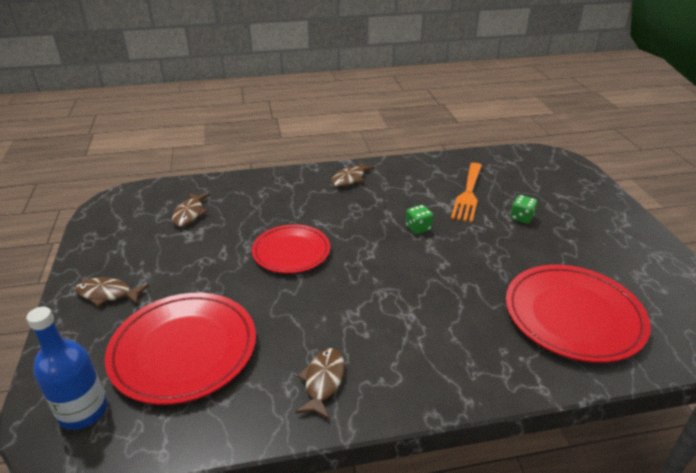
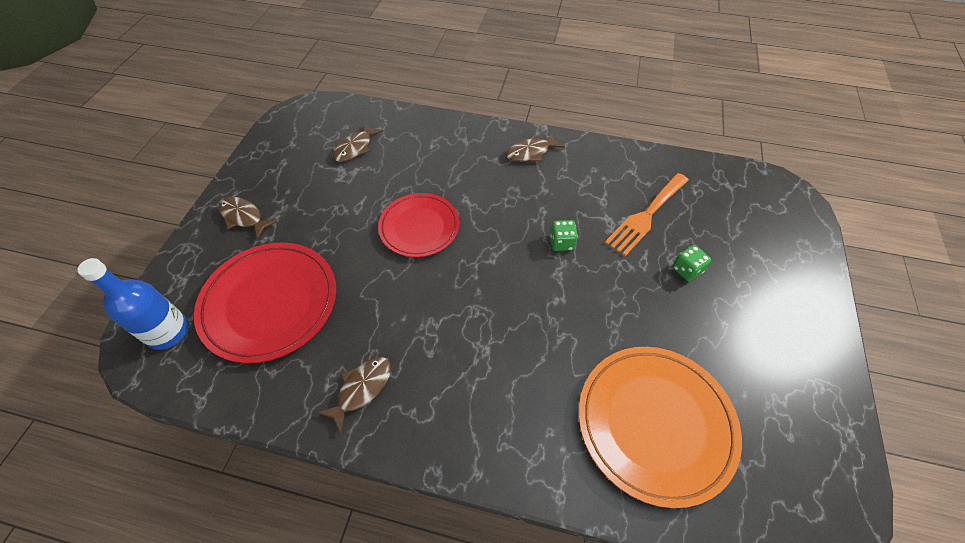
camera: 25 degrees right, 20 degrees up
red plate [506,265,651,363] -> orange plate [579,347,742,508]

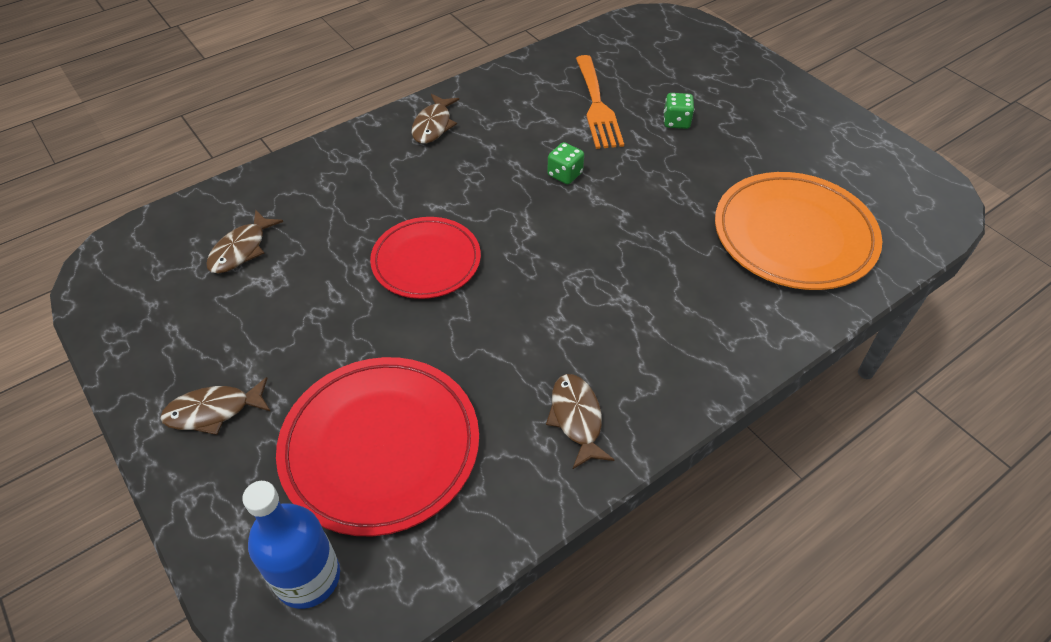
camera: 50 degrees left, 5 degrees down
brown fish [333,122,383,162] -> brown fish turned 45 degrees clockwise [206,210,283,274]

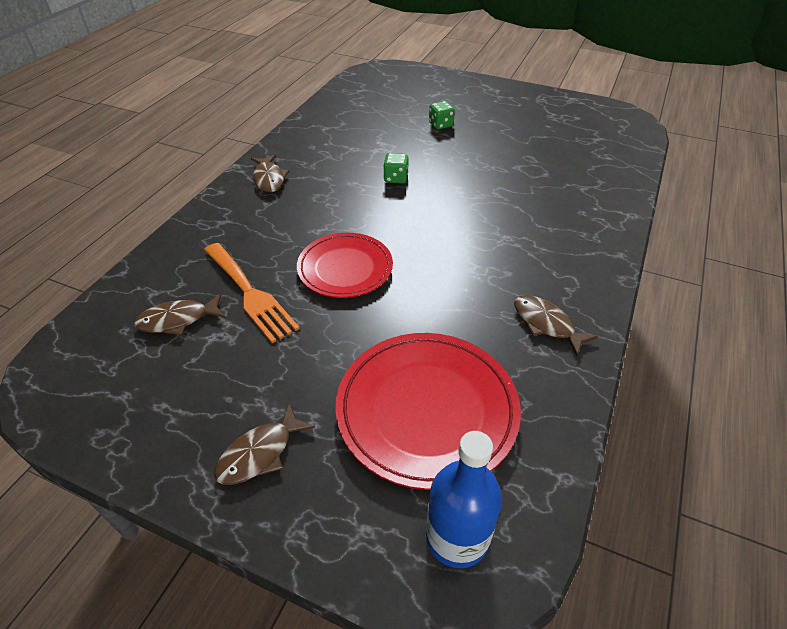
camera: 30 degrees left, 5 degrees down
brown fish [206,210,283,274] -> brown fish turned 75 degrees clockwise [134,294,225,335]
orange fork [576,55,624,149] -> orange fork moved to [204,243,300,343]
orange plate [715,172,882,290] -> none

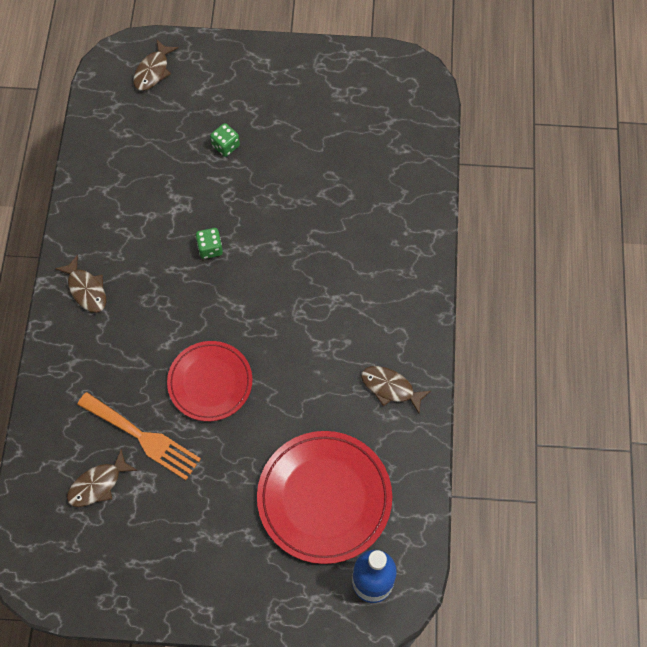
camera: 20 degrees left, 20 degrees up
brown fish [214,403,315,485] -> brown fish moved to [133,40,178,91]

